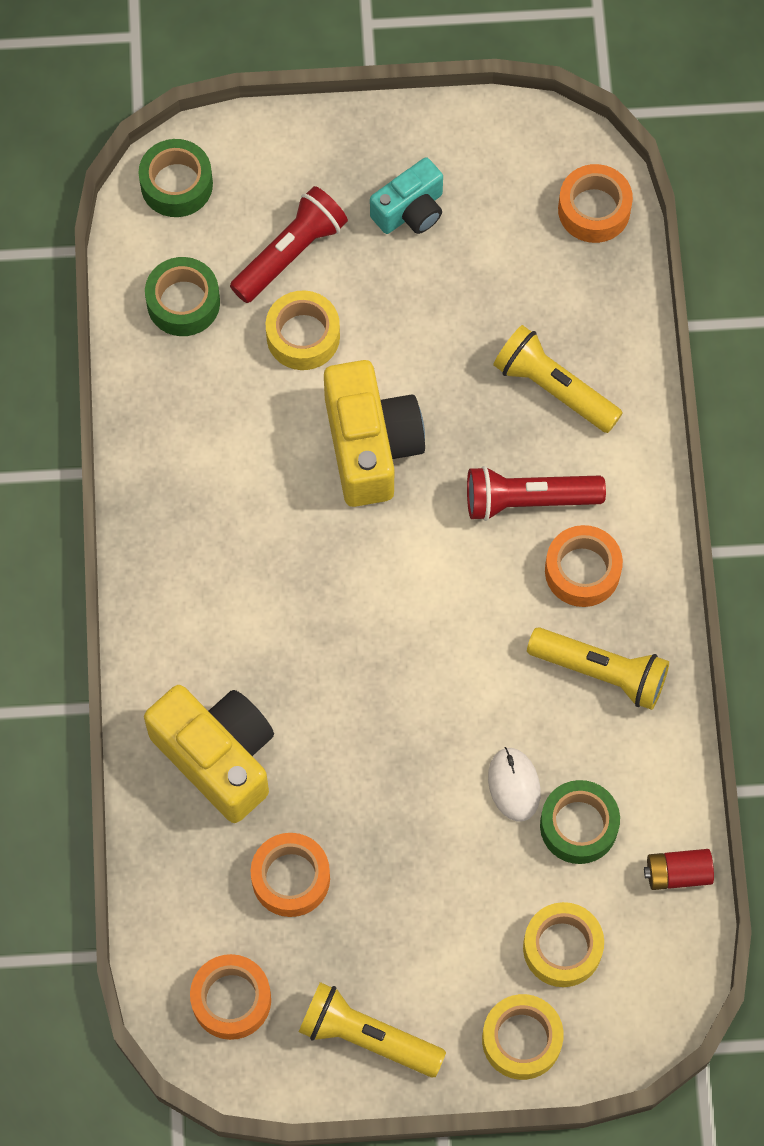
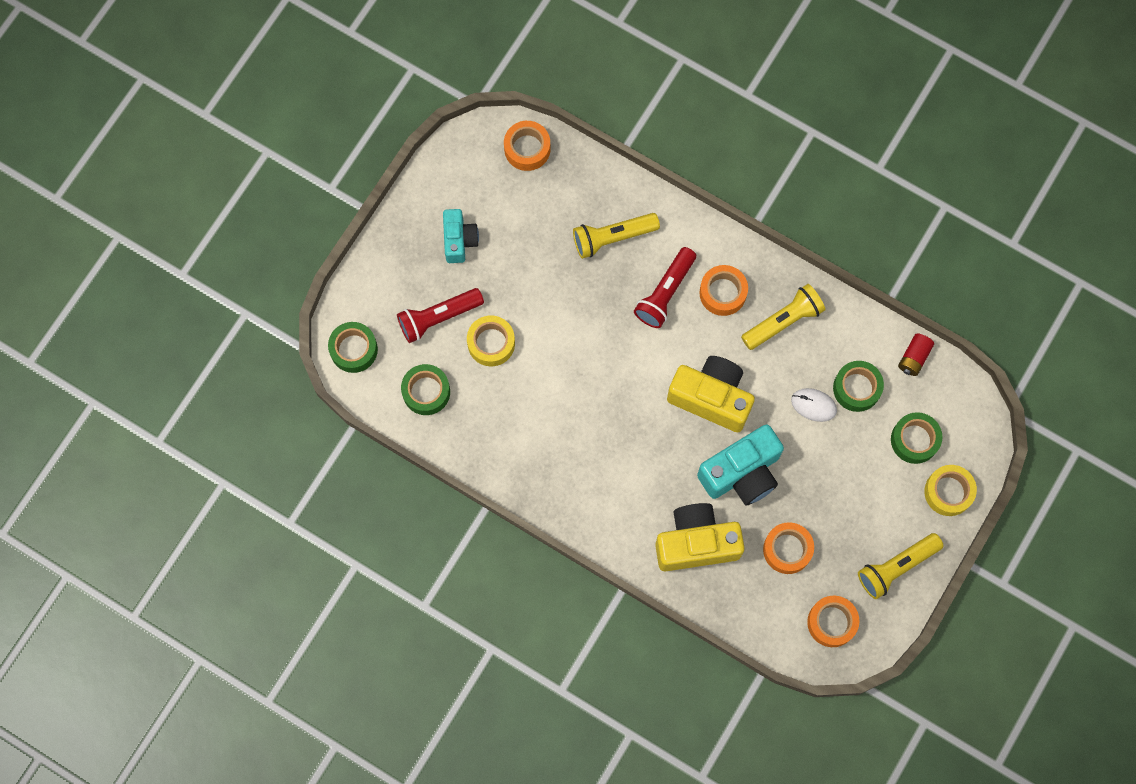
camera: 55 degrees left, 5 degrees up
red flashlight [230,186,348,303] -> red flashlight turned 105 degrees counterclockwise [397,288,484,343]
yellow camera [324,360,425,507] -> yellow camera moved to [667,356,755,432]
yellow tape [523,902,604,987] -> green tape [891,412,942,464]
none -> turquoise camera [697,424,784,506]

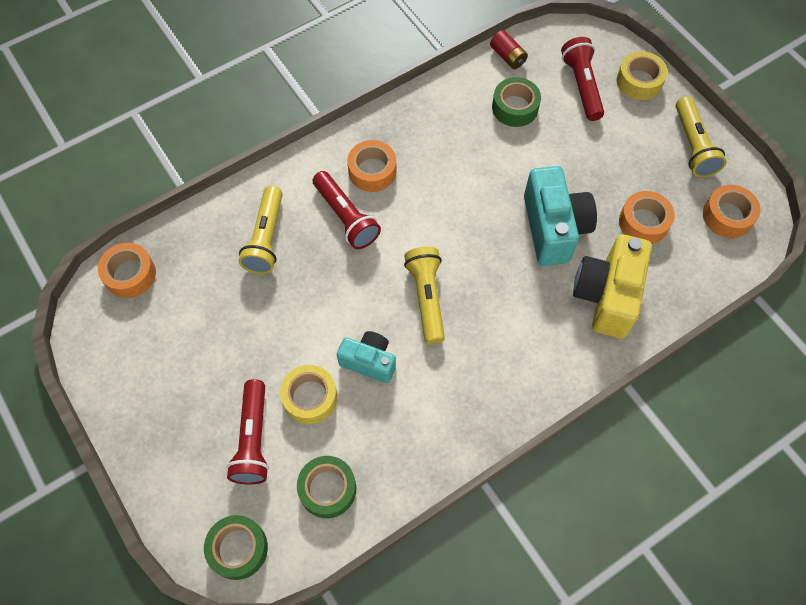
camera: 65 degrees left, 10 degrees down
turquoise camera [443,209,479,263] -> turquoise camera moved to [337,331,396,383]
yellow camera [667,356,755,432] -> none
yellow flashlight [741,284,826,350] -> yellow flashlight moved to [404,247,445,344]
white mouse [791,388,837,422] -> none
green tape [891,412,942,464] -> red flashlight [561,37,604,121]

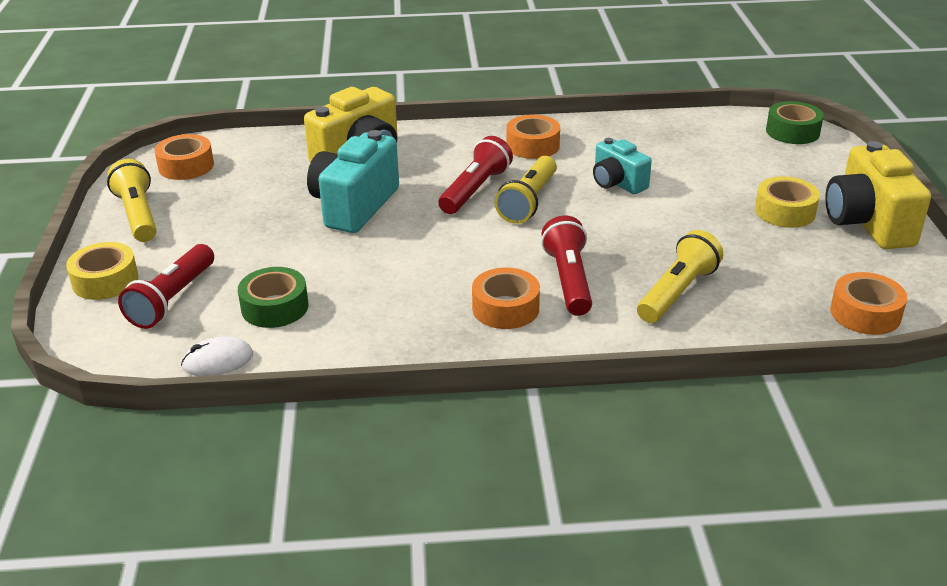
camera: 150 degrees left, 30 degrees down
red flashlight [226,379,269,484] -> red flashlight moved to [438,136,513,214]
yellow tape [280,365,337,424] -> yellow tape moved to [755,176,820,228]
green tape [297,456,356,518] -> none
red battery [490,30,528,69] -> white mouse [181,336,253,376]
orange tape [619,191,675,244] -> orange tape moved to [506,115,560,159]
yellow flashlight [676,96,726,177] -> yellow flashlight turned 45 degrees counterclockwise [107,159,157,242]
none -> yellow camera [825,141,931,249]

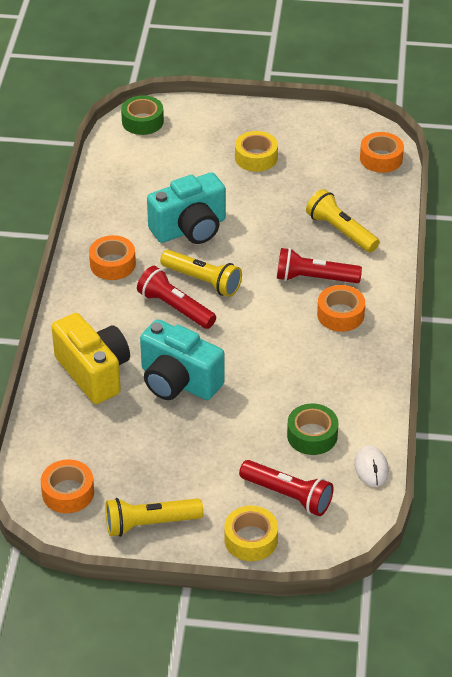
camera: 80 degrees left, 10 degrees up
turquoise camera [593,138,652,194] -> turquoise camera [147,172,226,244], size x1.65
yellow camera [825,141,931,249] -> none

